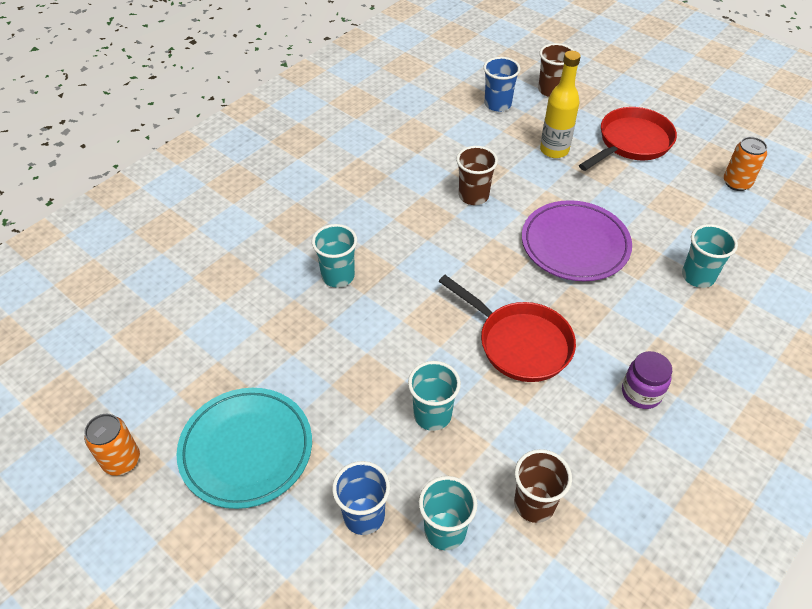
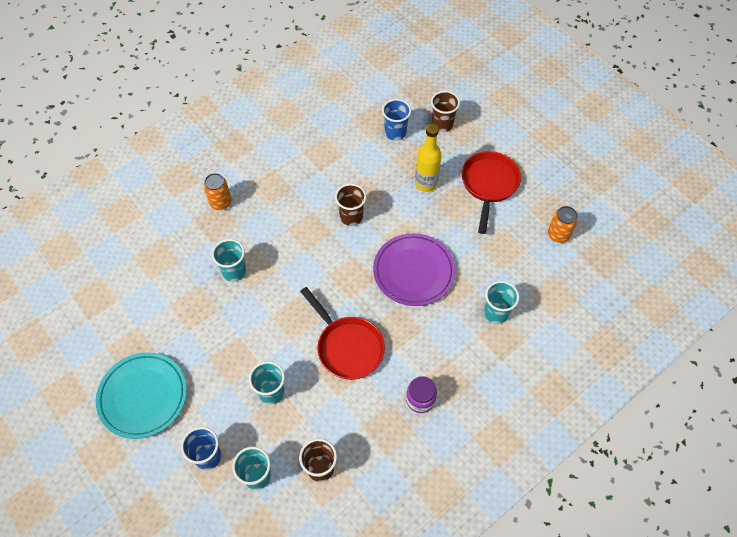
camera: 10 degrees right, 10 degrees up
orange can [84,414,140,476] -> orange can moved to [203,173,231,210]
red pan [579,107,677,171] -> red pan turned 45 degrees counterclockwise [462,151,521,234]

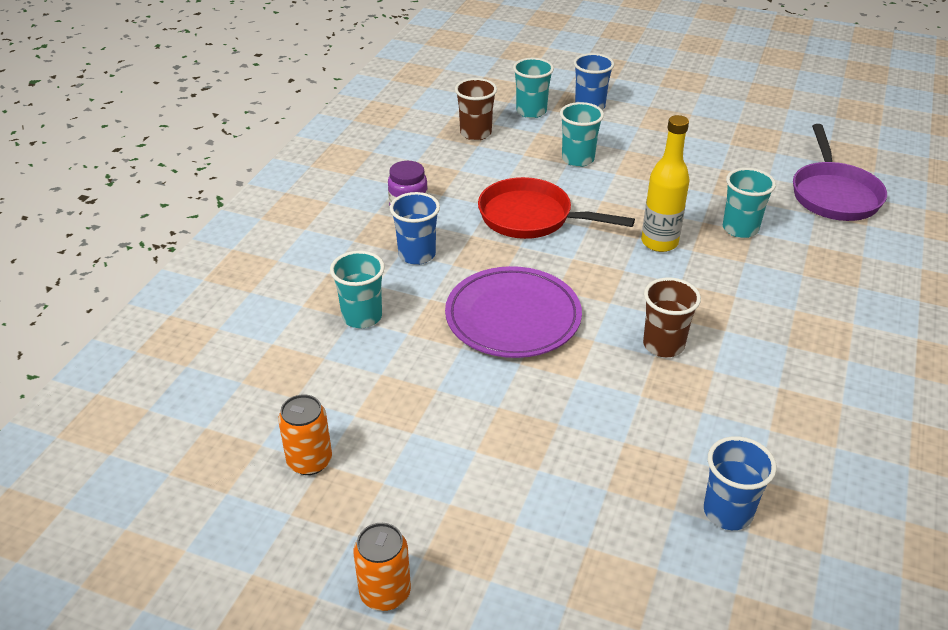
camera: 150 degrees right, 20 degrees down
turquoise plate [96,352,187,439] -> none
orange can [203,173,231,210] -> orange can moved to [353,523,411,611]
yellow bottle [415,124,442,192] -> yellow bottle moved to [641,115,690,252]
brown cup [431,91,460,132] -> none
red pan [462,151,521,234] -> none
none -> blue cup [390,192,440,265]
none -> purple pan [793,124,887,221]

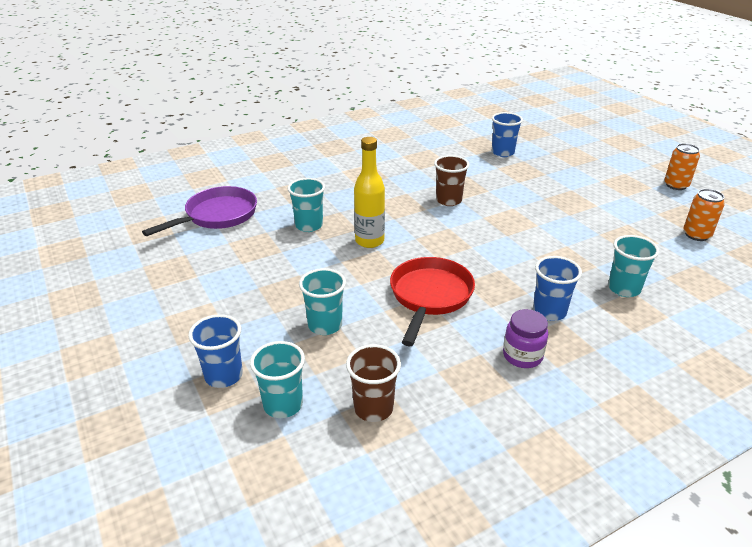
camera: 140 degrees left, 5 degrees down
purple plate [445,266,582,358] -> none
red pan [478,177,635,239] -> red pan turned 135 degrees counterclockwise [390,257,475,346]

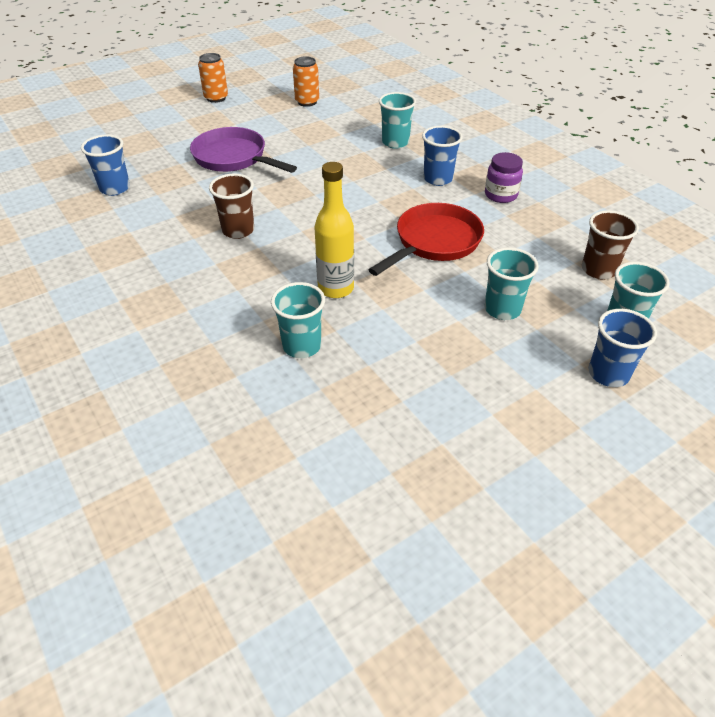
camera: 95 degrees left, 10 degrees up
purple pan [142,186,257,236] -> purple pan moved to [190,127,297,173]
red pan [390,257,475,346] -> red pan turned 120 degrees clockwise [369,203,484,276]

